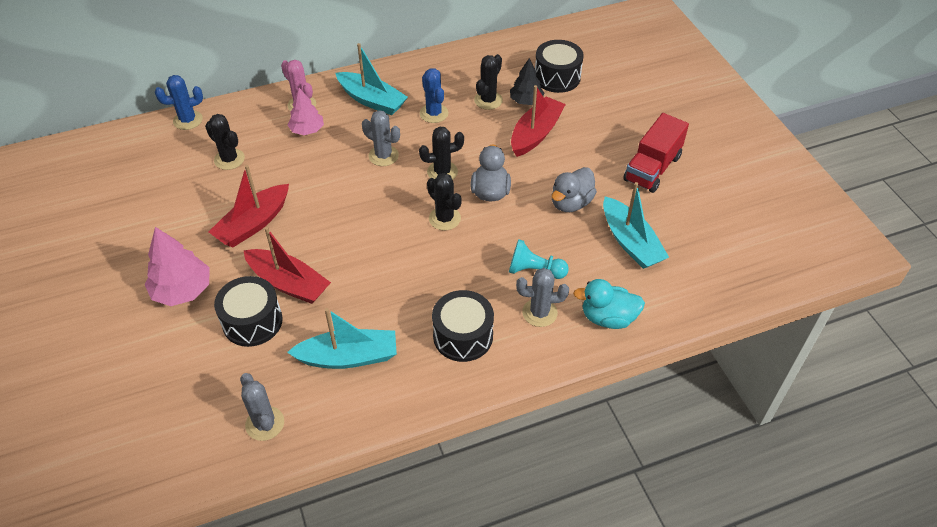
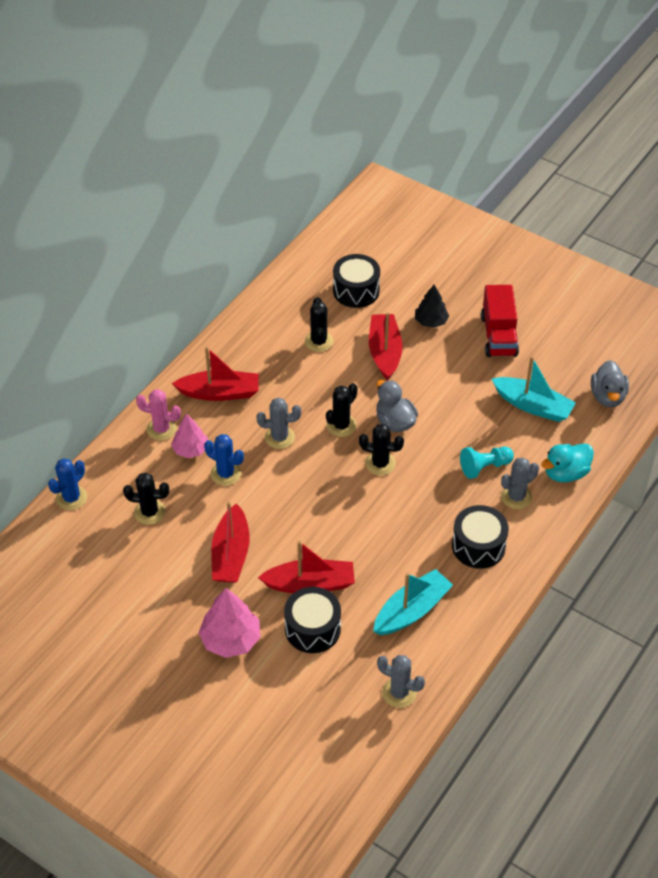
camera: 35 degrees left, 0 degrees up
turquoise boat [335,43,408,115] -> red boat [172,347,259,401]
blue cactus [420,68,448,123] -> blue cactus moved to [204,434,244,486]
black tree [510,58,545,105] -> black tree moved to [415,285,449,328]
grey duck [552,167,597,212] -> grey duck moved to [591,360,629,407]

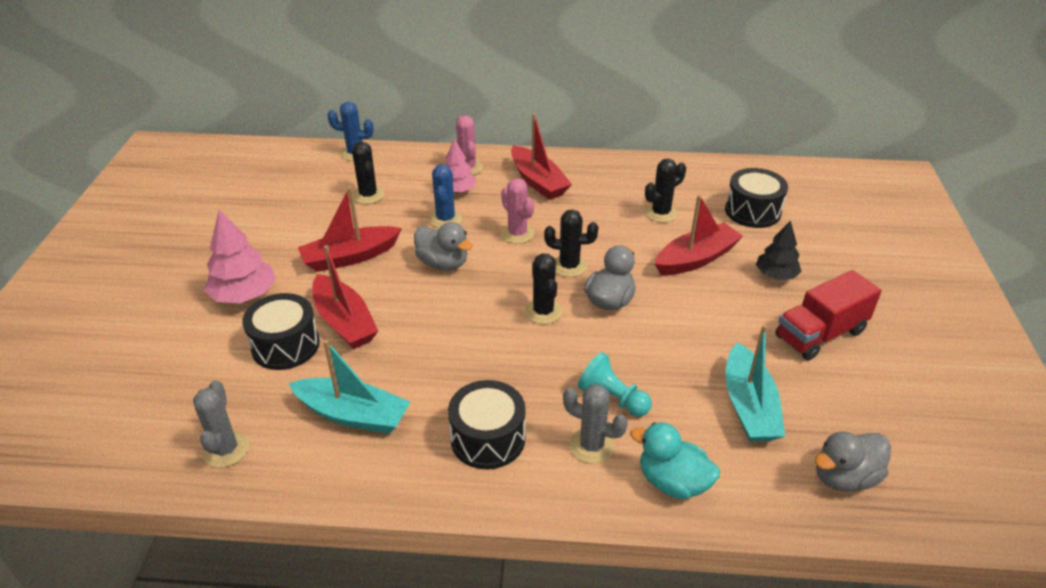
camera: 60 degrees right, 10 degrees down
grey cactus [257,398,301,449] -> pink cactus [501,178,535,244]
none -> grey duck [414,222,473,270]

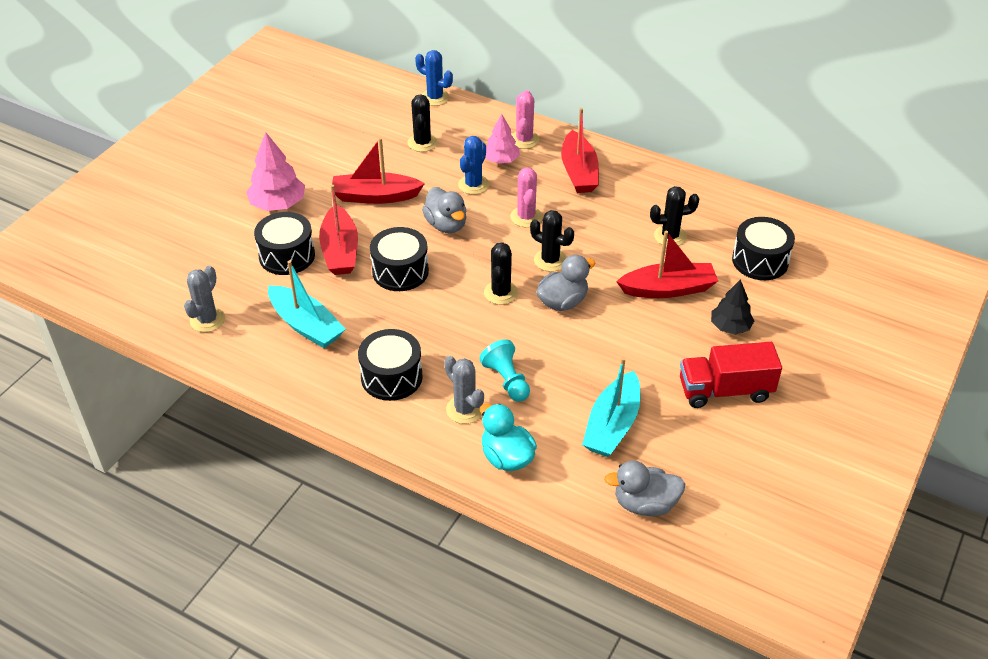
camera: 25 degrees right, 5 degrees up
none -> black drum [370,227,429,291]

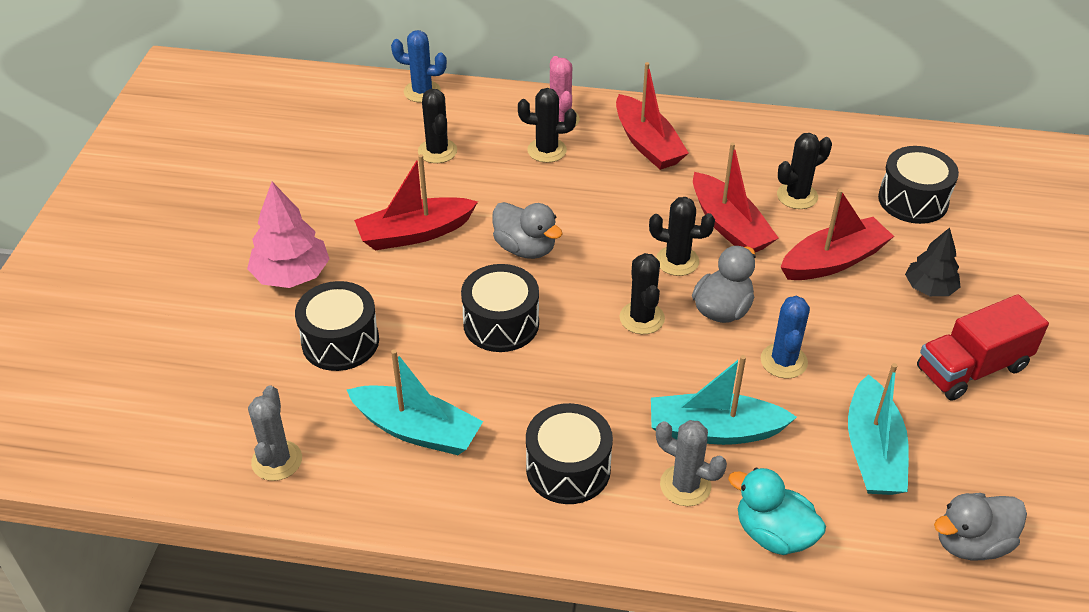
camera: 20 degrees left, 0 degrees up
red boat [319,185,358,275] -> red boat moved to [693,143,779,252]
blue cactus [458,136,489,195] -> blue cactus moved to [761,296,810,378]
turquoise pawn [479,339,530,402] -> turquoise boat [651,355,797,445]
pink tree [486,114,520,164] -> black cactus [518,88,576,163]
pink cactus [510,167,542,227] -> none

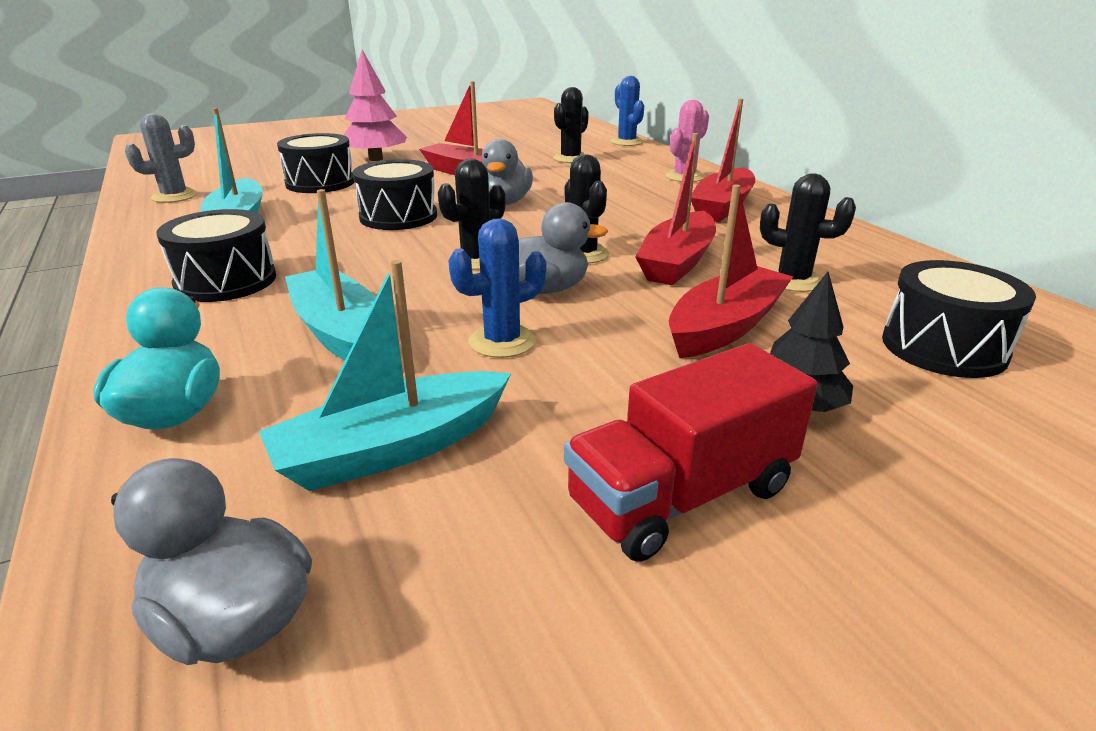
camera: 55 degrees right, 15 degrees down
black cactus [518,88,576,163] -> none
grey cactus [656,420,727,506] -> none
red boat [780,189,894,280] -> red boat turned 75 degrees counterclockwise [669,184,793,358]
red truck [917,294,1049,401] -> red truck turned 60 degrees counterclockwise [564,343,817,562]

